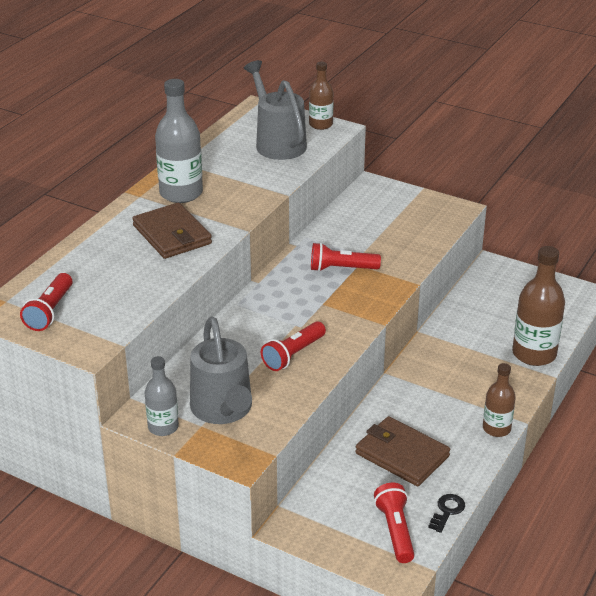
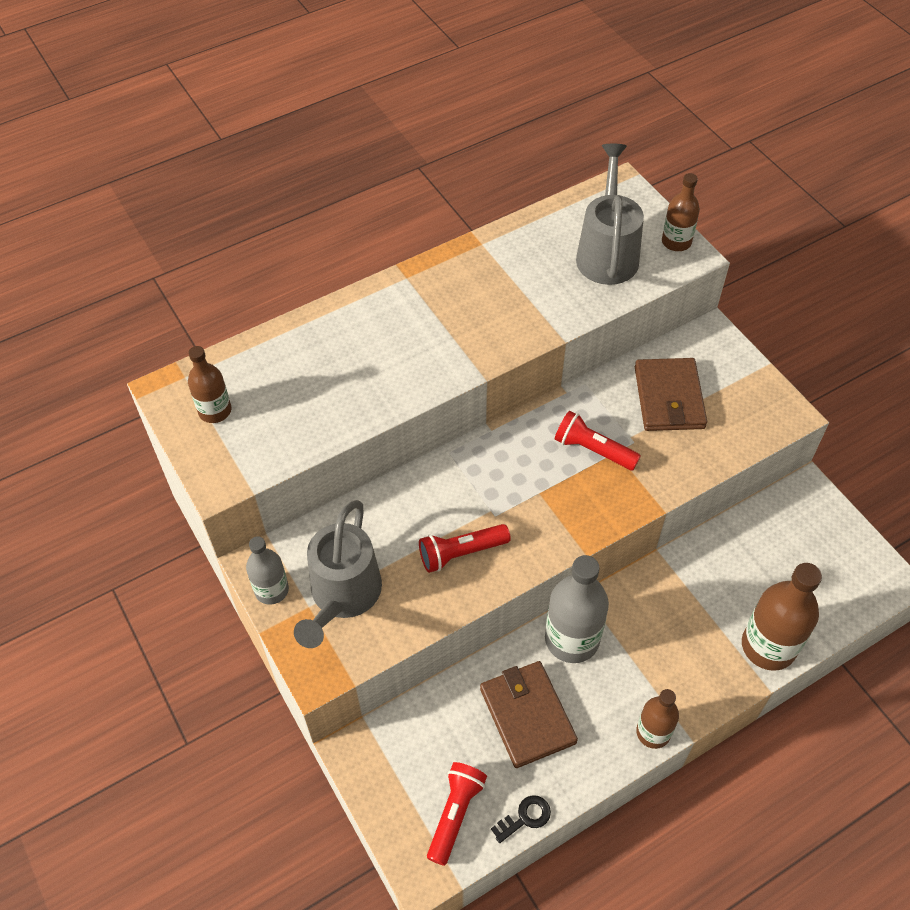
camera: 30 degrees right, 20 degrees up
red flashlight [20,273,73,331] -> brown bottle [188,346,231,423]
brown wallet [132,203,212,259] -> brown wallet moved to [635,358,707,431]
grey bottle [155,79,203,203] -> grey bottle moved to [545,555,609,663]

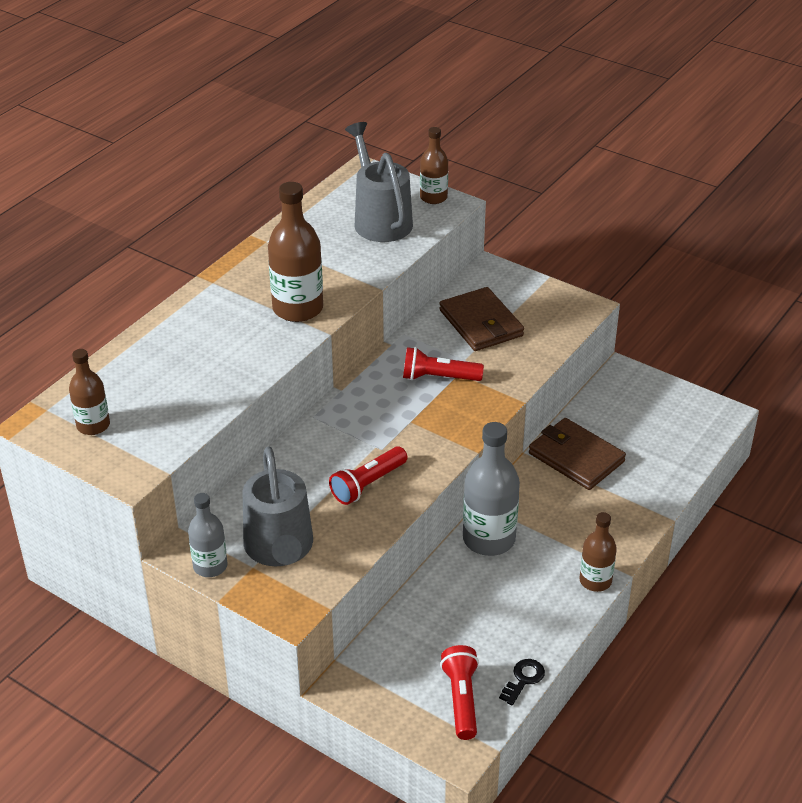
camera: 25 degrees left, 15 degrees down
brown wallet [480,661,578,768] -> brown wallet moved to [529,418,626,490]
brown bottle [742,563,822,671] -> brown bottle moved to [268,182,323,322]

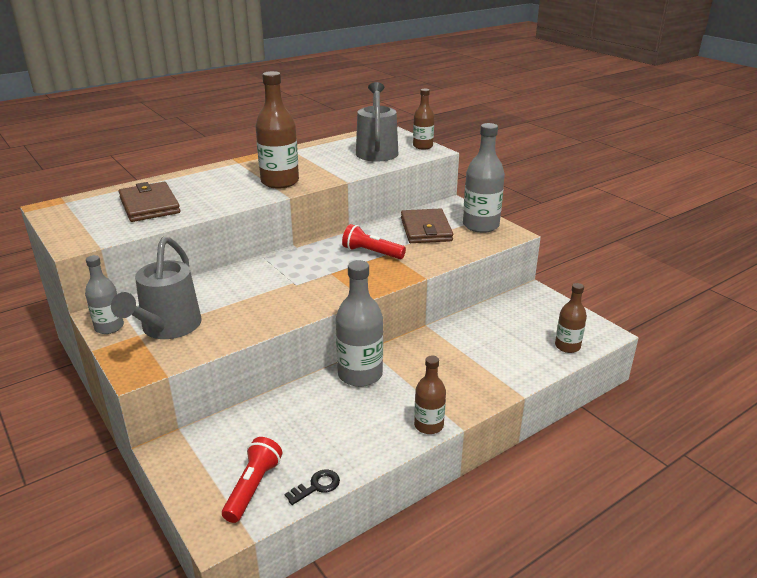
camera: 20 degrees right, 10 degrees down
brown bottle [69,349,110,435] -> brown bottle moved to [555,283,587,353]
red flashlight [329,447,408,505] -> none
brown wallet [529,418,626,490] -> brown wallet moved to [118,182,180,222]
none -> grey bottle [463,123,505,233]

